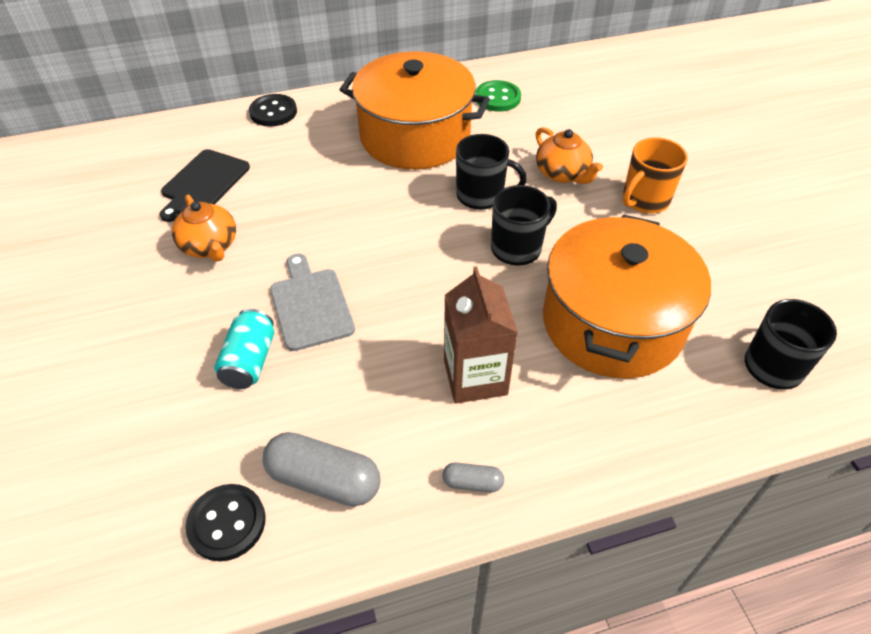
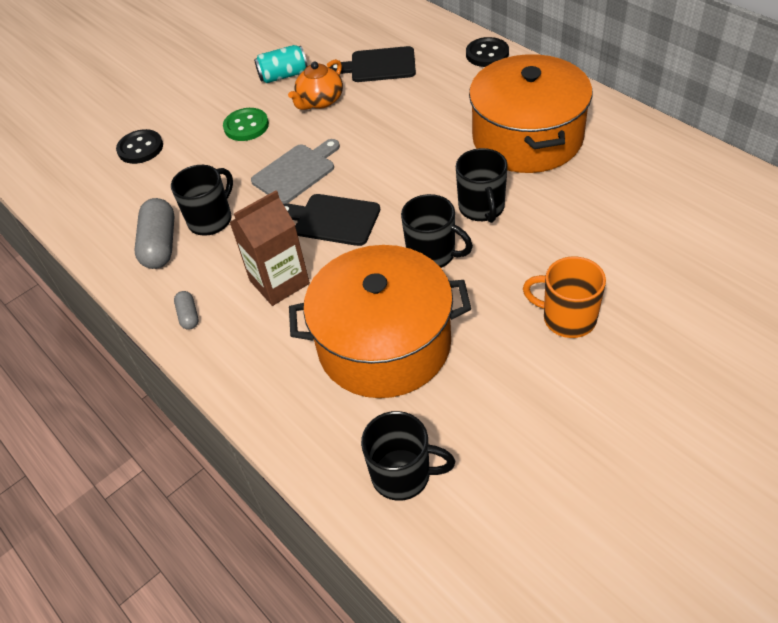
camera: 70 degrees right, 0 degrees up
black button [185,484,266,561] -> black button moved to [116,129,163,164]
turquoise can [214,309,274,389] -> turquoise can moved to [254,45,308,83]
green button [475,80,521,112] -> green button moved to [223,108,269,141]
orange teapot [536,127,603,184] -> none
none -> black mug [171,165,233,235]
none -> black cutting board [283,194,380,246]

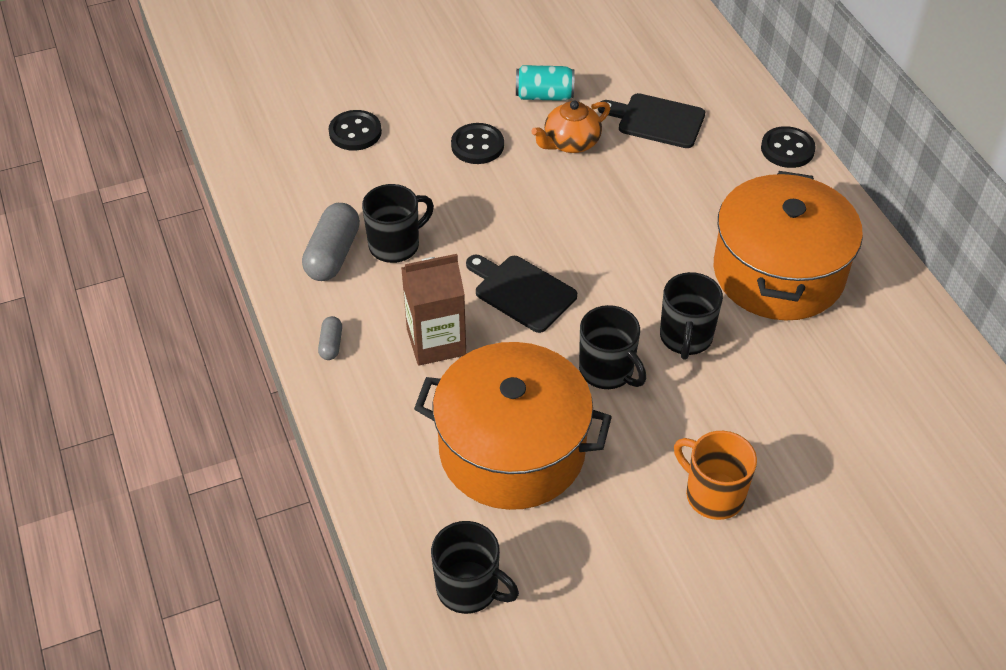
camera: 15 degrees right, 0 degrees up
green button [223,108,269,141] -> black button [451,123,504,164]
grey cutting board [251,139,340,204] -> none

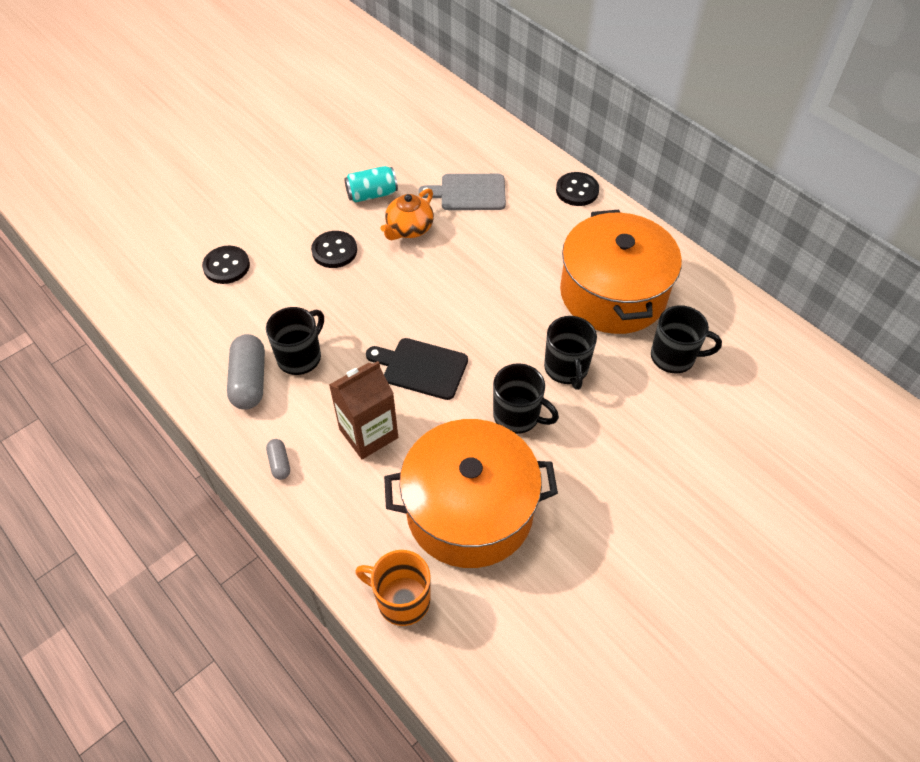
camera: 20 degrees left, 5 degrees up
black mug [431,521,519,614] -> black mug moved to [651,305,722,373]
black cutting board [598,93,705,148] -> grey cutting board [418,174,506,210]
orange mug [674,431,757,520] -> orange mug moved to [355,550,431,626]

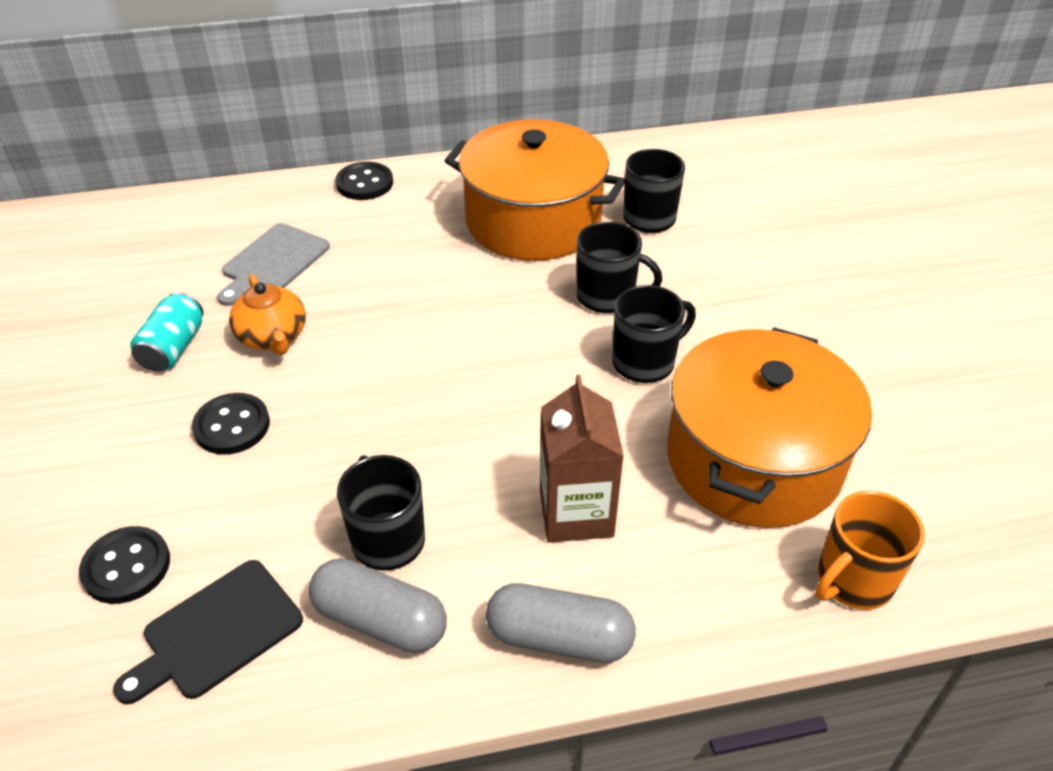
camera: 60 degrees left, 10 degrees down
grey capsule [266,439,290,480] -> grey capsule [486,583,636,663], size x1.97
black cutting board [366,338,468,400] -> black cutting board moved to [113,560,303,704]

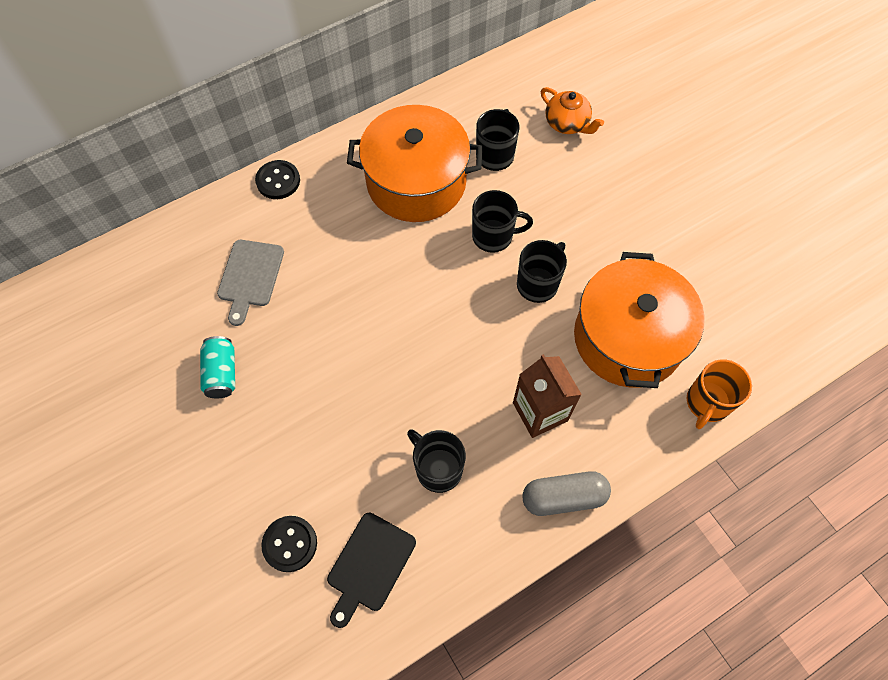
camera: 20 degrees left, 20 degrees up
black button [192,393,270,455] -> none
orange teapot [229,274,306,355] -> orange teapot moved to [541,87,604,134]
grey capsule [309,558,447,653] -> none

